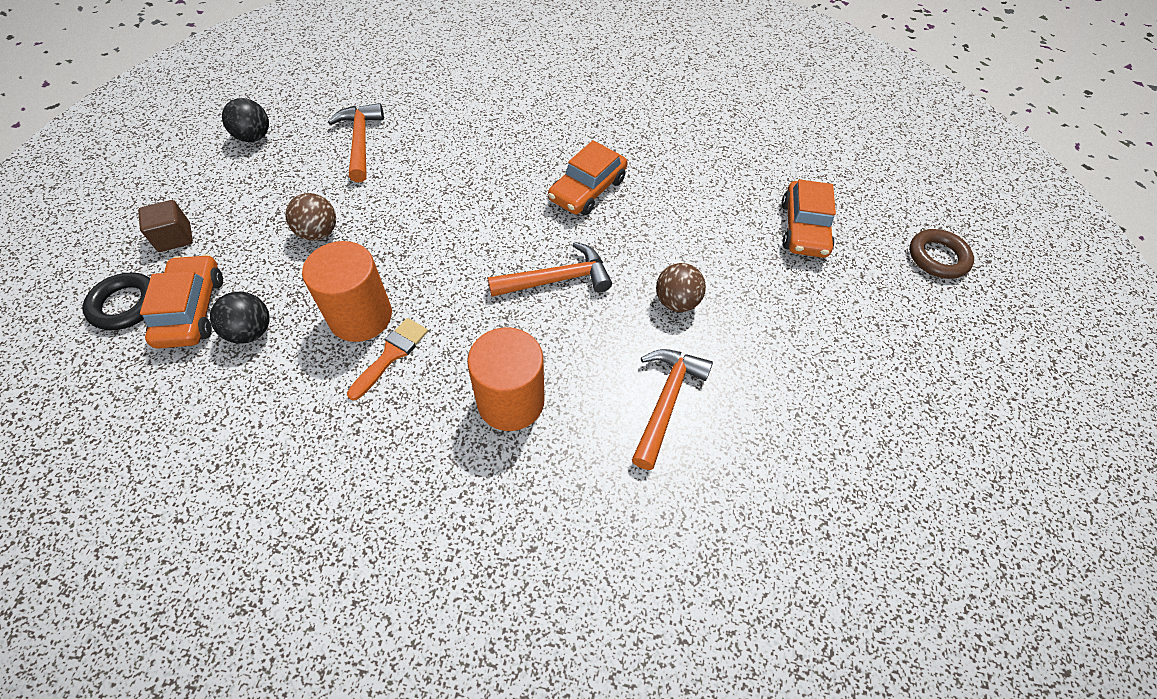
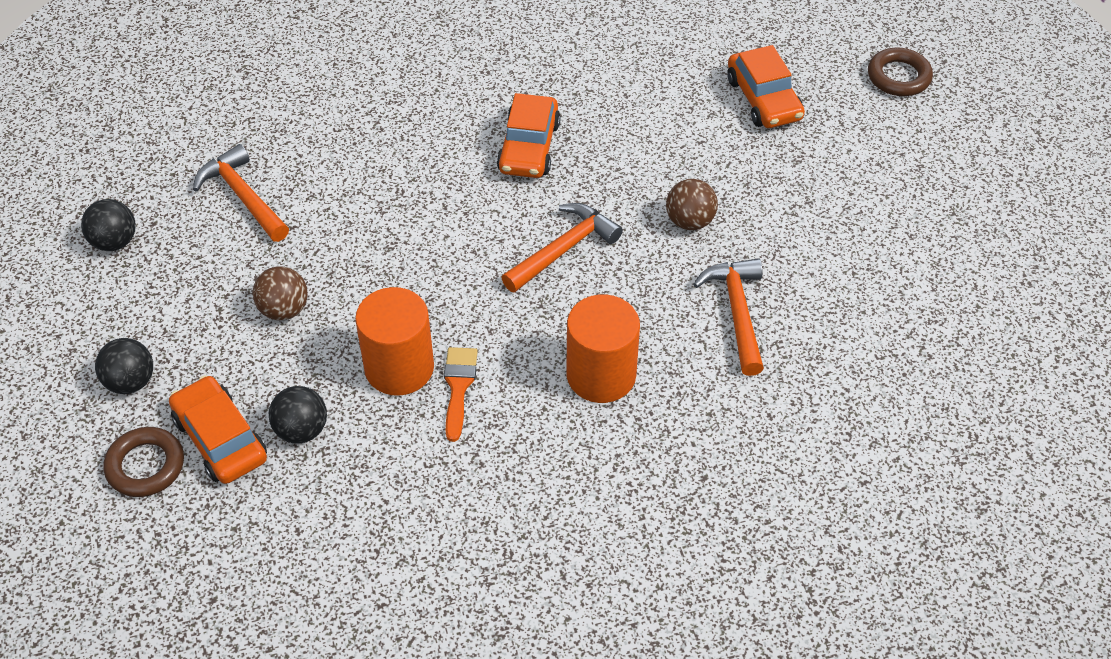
camera: 25 degrees left, 5 degrees down
black ring [82,272,150,331] -> brown ring [103,427,184,497]
brown cube [138,200,193,252] -> black ball [95,338,153,394]

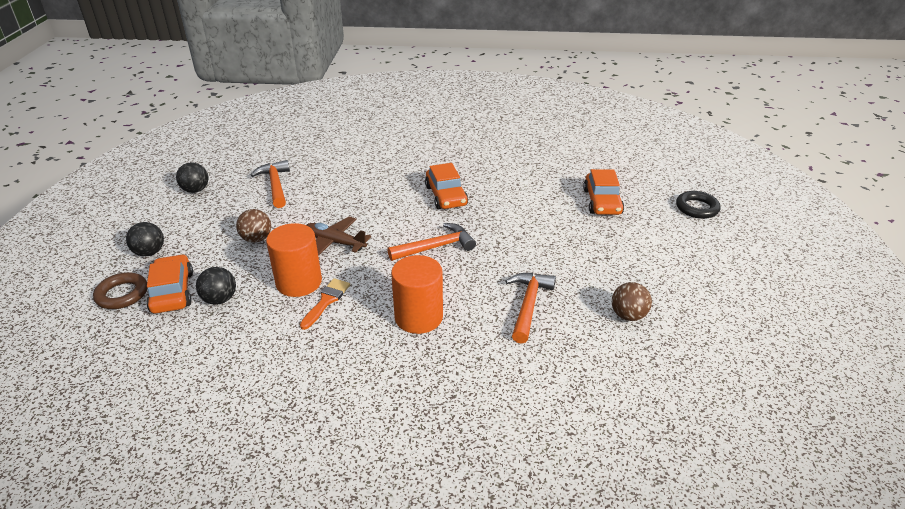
camera: 20 degrees right, 15 degrees down
orange car [497,93,561,178] -> orange car turned 45 degrees counterclockwise [425,163,468,209]
brown ball [666,179,718,230] -> brown ball moved to [612,282,652,321]
brown ring [868,48,933,96] -> black ring [676,191,721,219]
none -> brown plane [307,216,371,256]

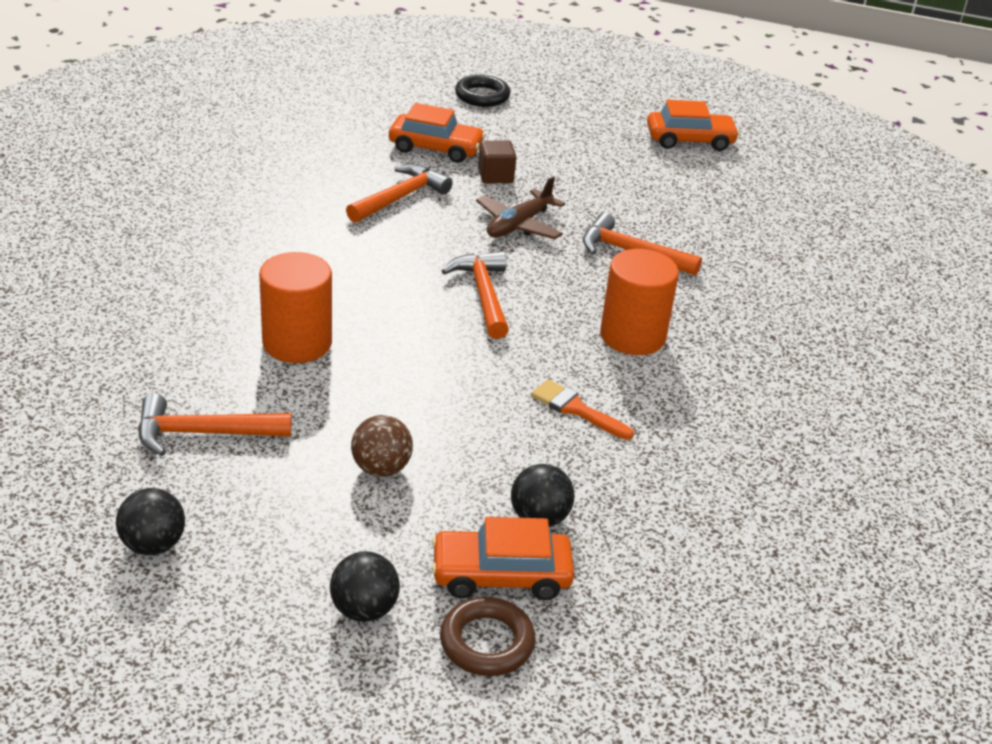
camera: 80 degrees left, 0 degrees up
orange cylinder [266,223,322,297] -> orange cylinder moved to [259,252,332,363]
brown plane [307,216,371,256] -> brown plane moved to [476,176,565,239]
orange car [425,163,468,209] -> orange car moved to [647,100,740,151]
brown ball [612,282,652,321] -> none
none -> orange hammer [346,164,453,223]
none -> brown cube [478,140,516,184]

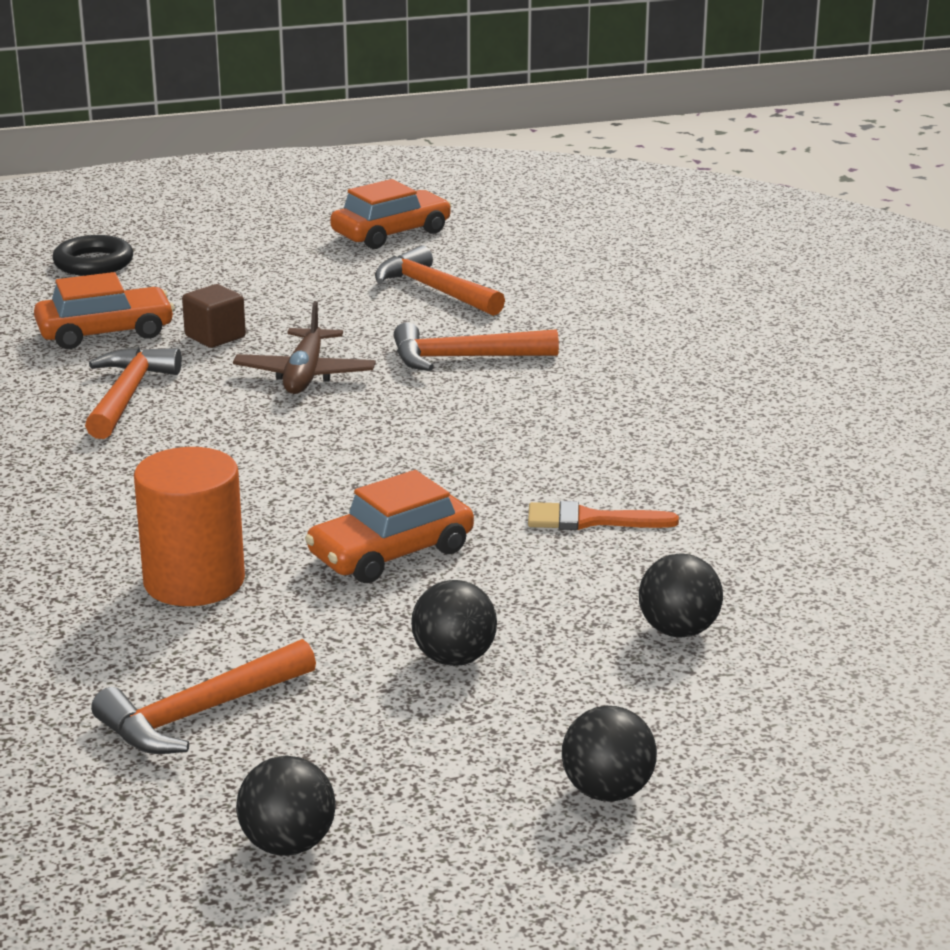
camera: 30 degrees left, 10 degrees down
brown ball [351,415,413,477] -> black ball [411,580,497,666]
orange car [431,517,574,600] -> orange car moved to [305,470,474,583]
brown ring [440,597,536,676] -> none
orange hammer [442,251,509,339] -> orange hammer moved to [375,245,505,316]
orange cylinder [600,249,679,355] -> none

